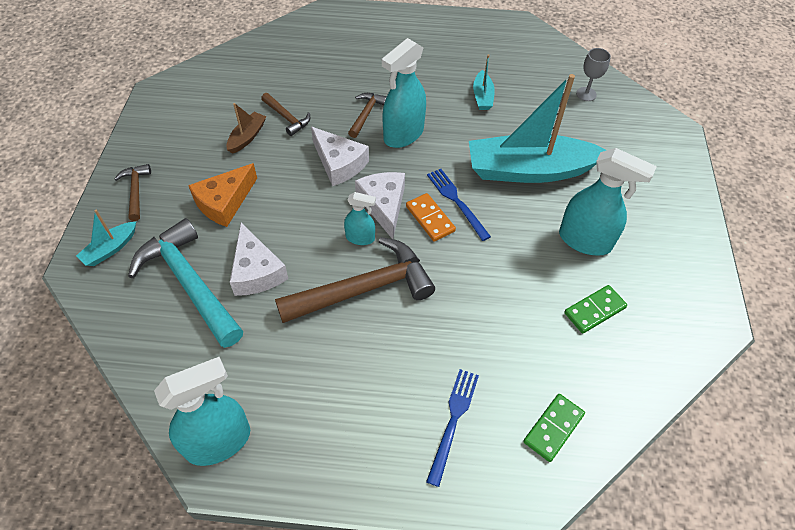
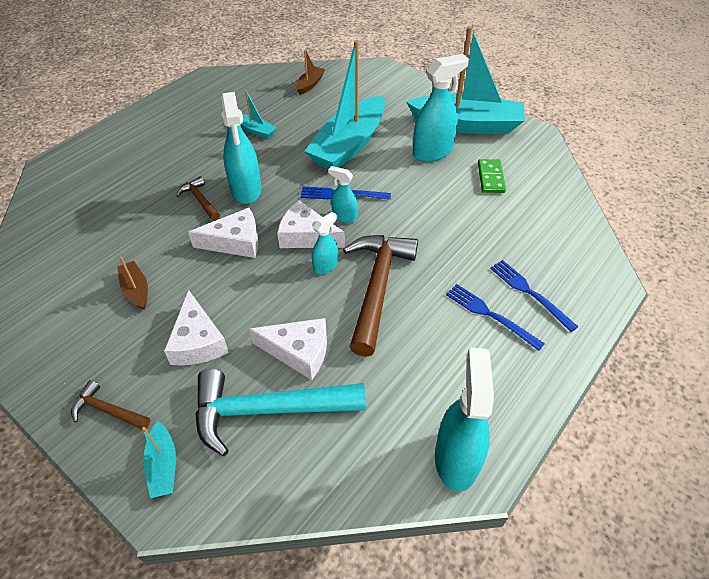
camera: 55 degrees left, 5 degrees down
orange cheese [188,163,257,227] -> white cheese [164,290,229,366]
brown hammer [261,93,310,136] -> none
orange domino [406,193,456,241] -> turquoise spray bottle [328,166,358,223]
green domino [523,394,585,462] -> none
grey goblet [576,48,611,101] -> brown boat [296,50,325,95]
none -> turquoise boat [406,26,525,134]
none -> blue fork [446,284,545,351]

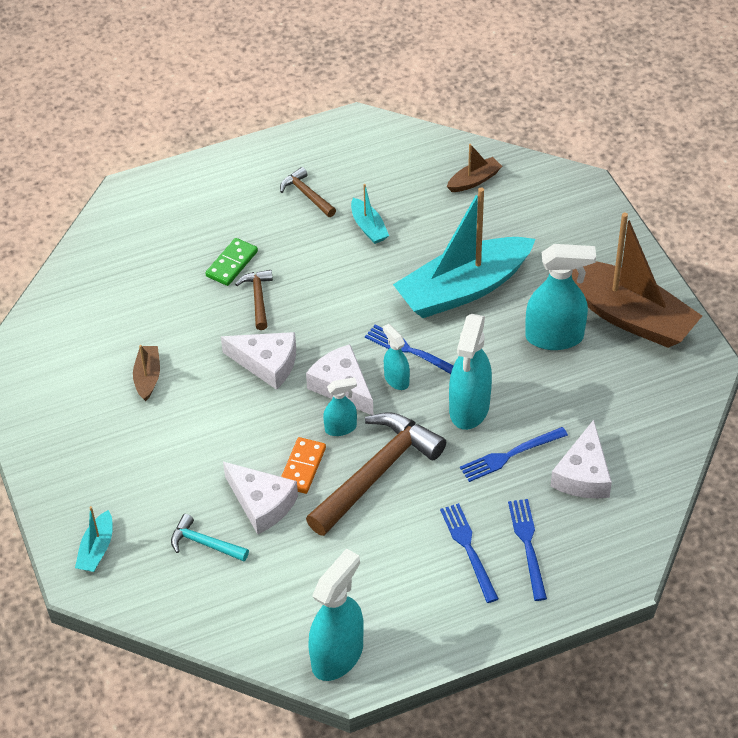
camera: 30 degrees right, 0 degrees up
brown hammer [71,380,150,430] -> brown hammer moved to [280,167,336,217]
white cheese [164,290,229,366] -> white cheese moved to [550,420,612,498]
turquoise hammer [195,369,366,456] -> turquoise hammer [171,514,249,561], size x0.49
turquoise spray bottle [221,92,262,204] -> turquoise spray bottle moved to [449,314,492,430]
turquoise boat [406,26,525,134] -> brown boat [572,212,702,348]
green domino [478,159,506,193] -> green domino moved to [206,238,258,286]
none -> orange domino [281,437,326,494]
none -> blue fork [460,427,568,482]

